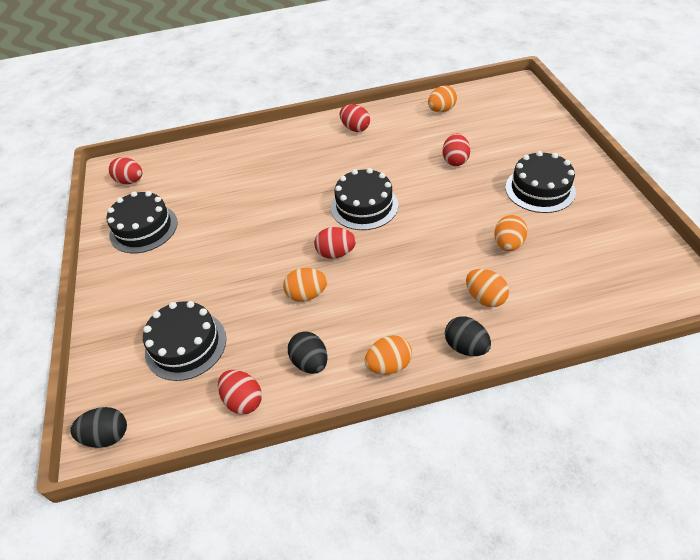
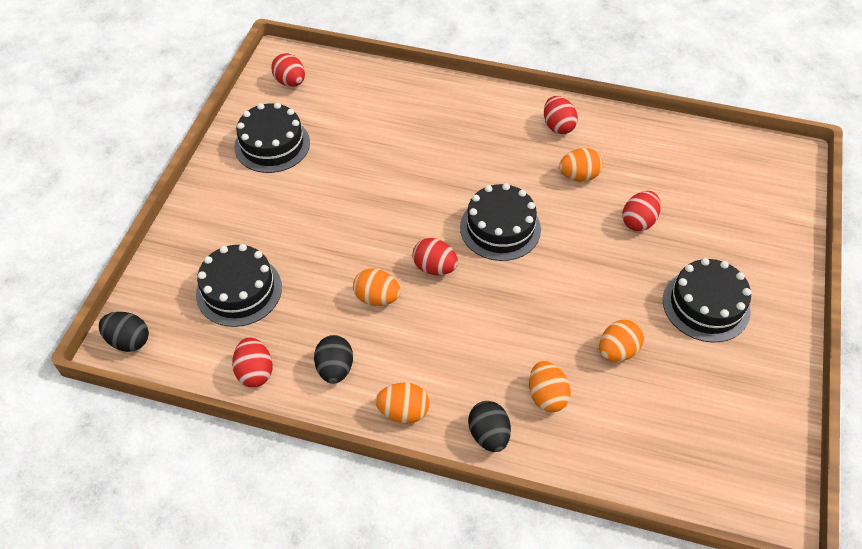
camera: 25 degrees right, 5 degrees up
orange egg [428,85,457,112] -> orange egg moved to [559,148,603,182]

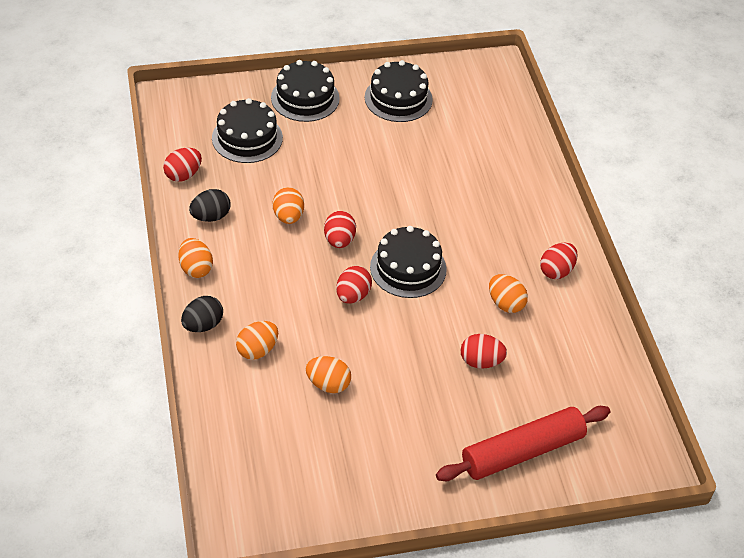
camera: 60 degrees right, 5 degrees down
black egg [99,312,149,352] -> none
red egg [271,53,305,87] -> red egg moved to [336,266,372,304]
black cake [663,258,751,343] -> black cake moved to [271,60,340,122]
none -> red rolling pin [436,406,610,481]

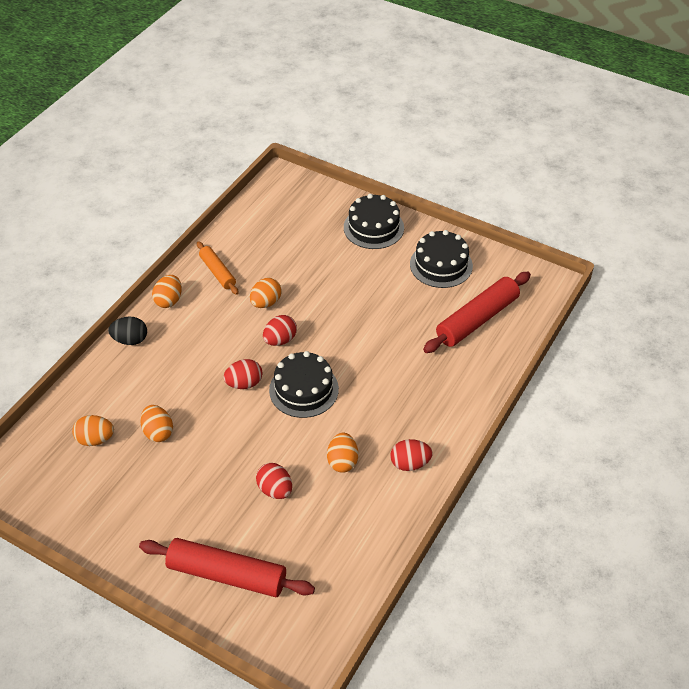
camera: 45 degrees right, 0 degrees up
red egg [163,148,202,182] -> none
black egg [189,189,230,222] -> orange rolling pin [197,241,239,295]
black cake [212,98,283,163] -> none
orange egg [236,321,278,360] -> orange egg moved to [72,415,114,446]
none -> red rolling pin [423,272,531,353]

